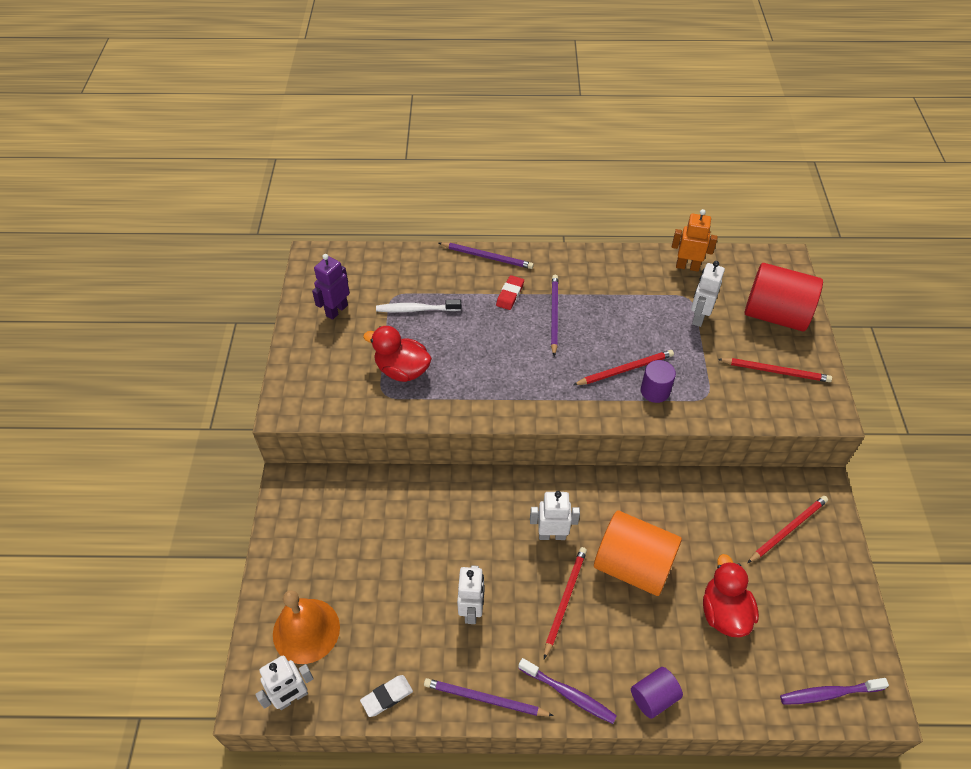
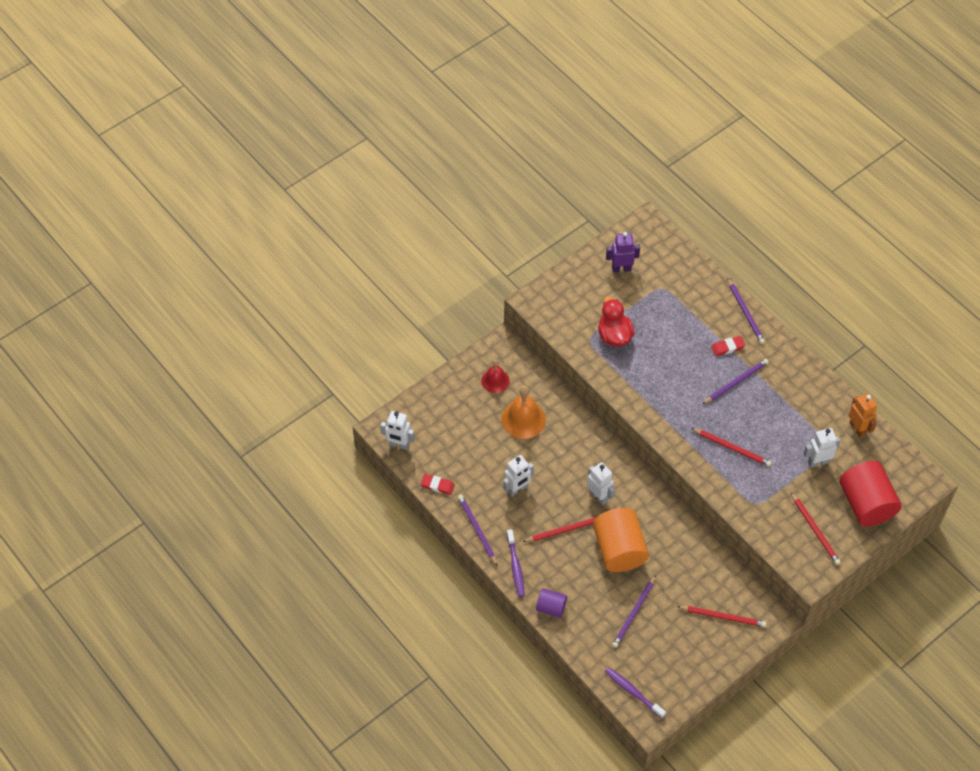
camera: 50 degrees right, 5 degrees up
orange bell [273,590,340,664] -> orange bell moved to [501,386,546,439]
white eraser [360,675,413,717] -> red eraser [421,474,455,495]
white toothbrush [376,300,461,312] -> none
purple cylinder [641,360,676,403] -> none
red duck [703,554,759,638] -> purple pencil [612,575,656,648]
none -> red bell [481,359,510,393]

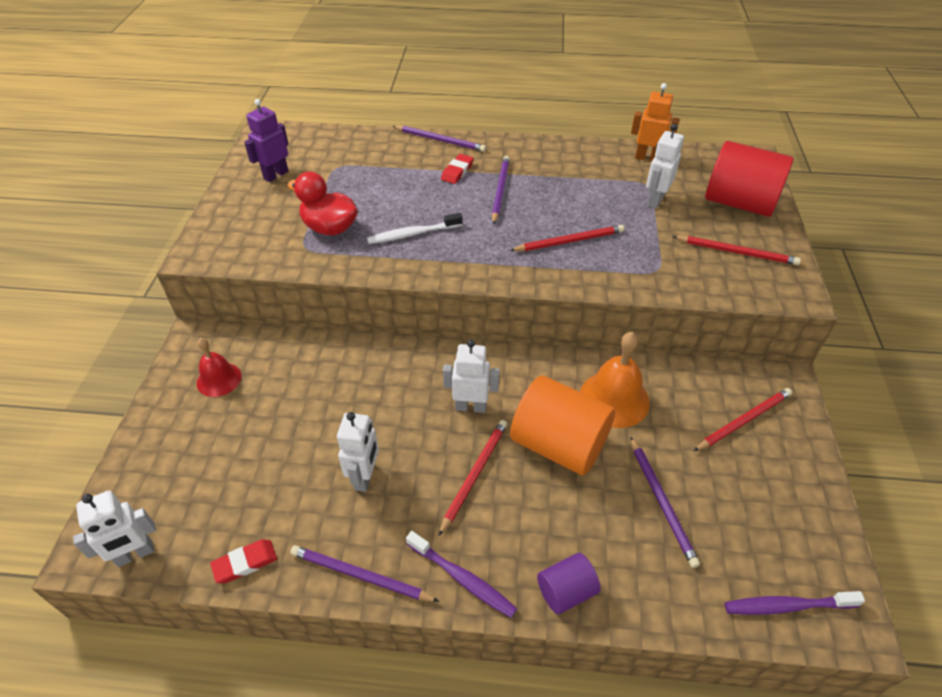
camera: 45 degrees left, 10 degrees down
orange bell [501,386,546,439] -> orange bell moved to [580,332,650,428]
none -> white toothbrush [367,213,463,244]

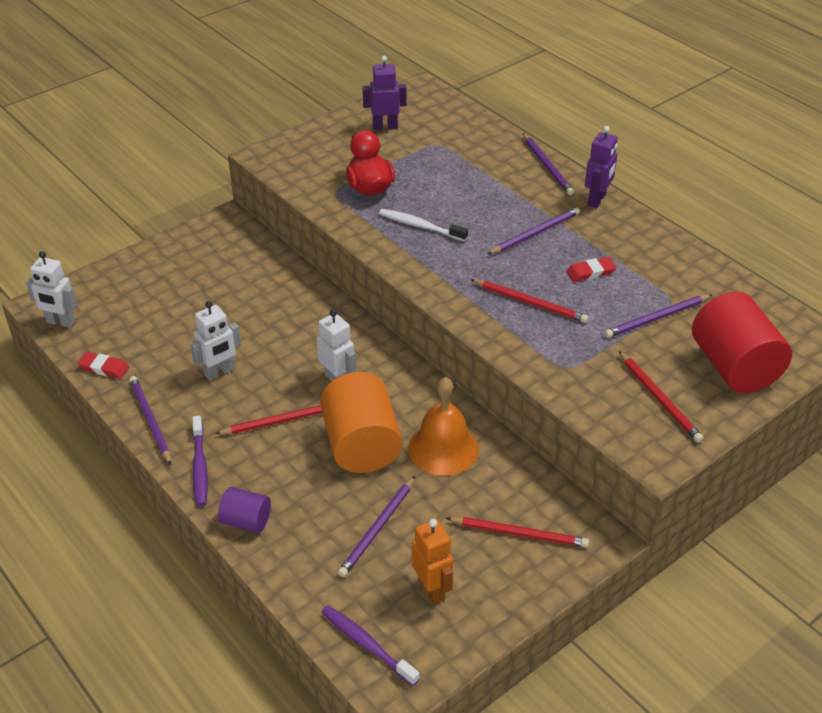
camera: 45 degrees right, 5 degrees down
red bell [197,338,242,397] -> none
red eraser [441,154,474,184] -> red eraser moved to [566,257,617,282]
orange robot [631,83,680,162] -> orange robot moved to [412,519,453,605]
white robot [646,124,684,209] -> purple pencil [604,295,712,338]
none -> purple robot [585,126,618,208]

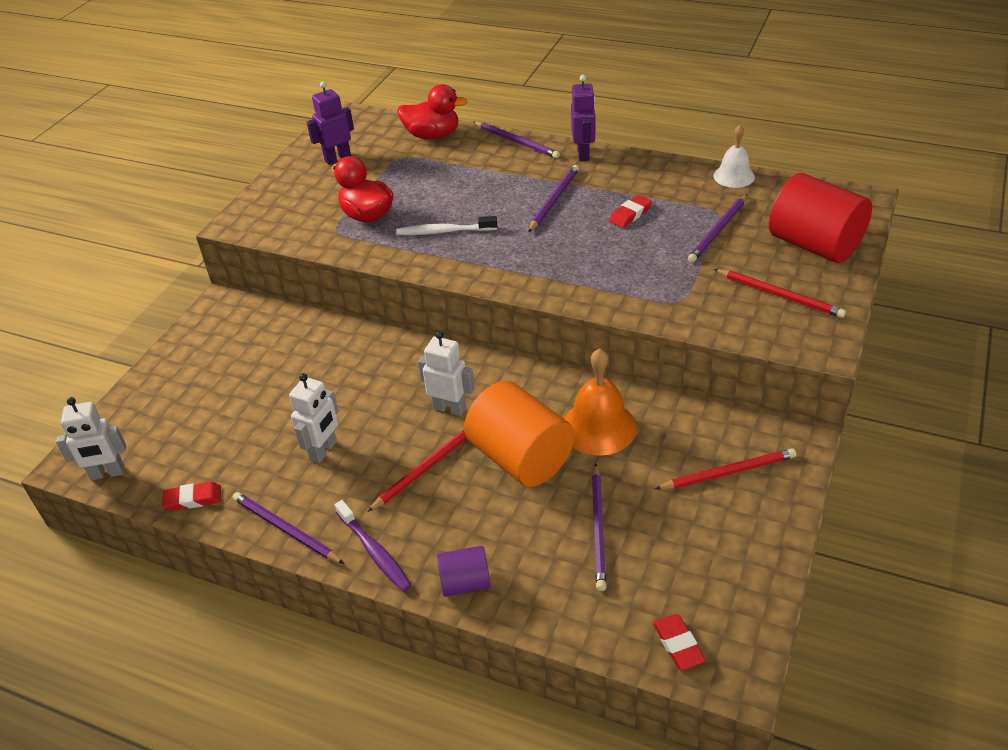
camera: 25 degrees left, 0 degrees up
purple toothbrush [321,605,420,686] -> red eraser [653,614,706,670]
orange robot [412,519,453,605] -> none
red pencil [470,279,588,323] -> none
none -> red duck [397,84,468,139]
none -> white bell [713,125,755,188]

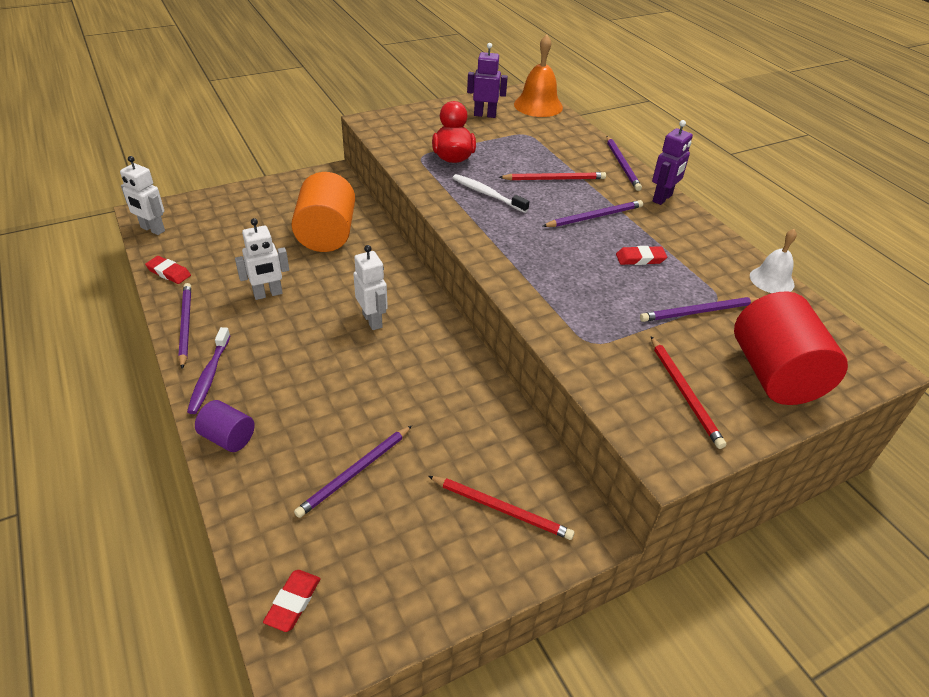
camera: 35 degrees right, 0 degrees up
red pencil [367,430,467,512] -> red pencil moved to [499,172,606,181]
red duck [397,84,468,139] -> none
orange cylinder [464,381,574,487] -> orange cylinder moved to [291,172,355,252]
orange bell [564,348,637,456] -> orange bell moved to [514,34,563,117]

